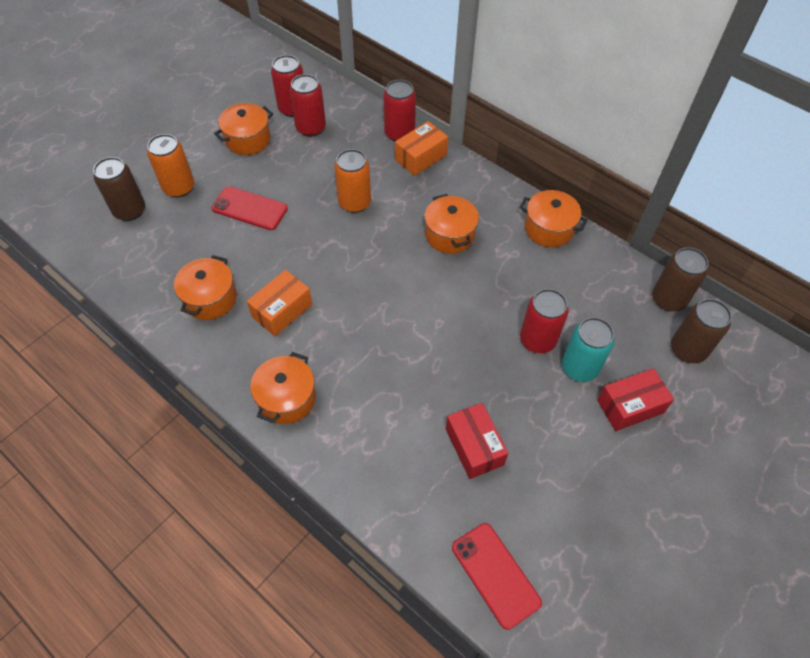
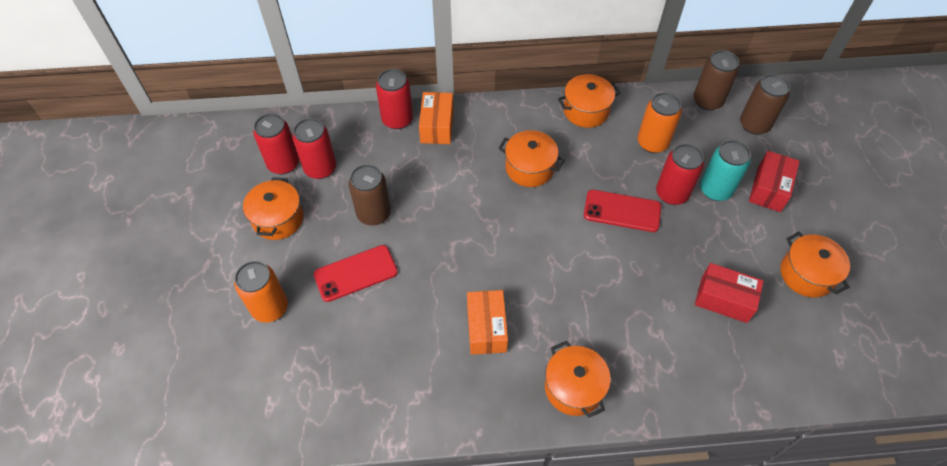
camera: 45 degrees left, 0 degrees up
brown can [93,157,145,221] -> brown can moved to [349,164,391,225]
orange pot [174,255,237,320] -> orange pot moved to [781,232,850,297]
orange can [334,149,371,213] -> orange can moved to [638,92,682,153]
red phone [452,523,542,630] -> red phone moved to [584,190,661,232]

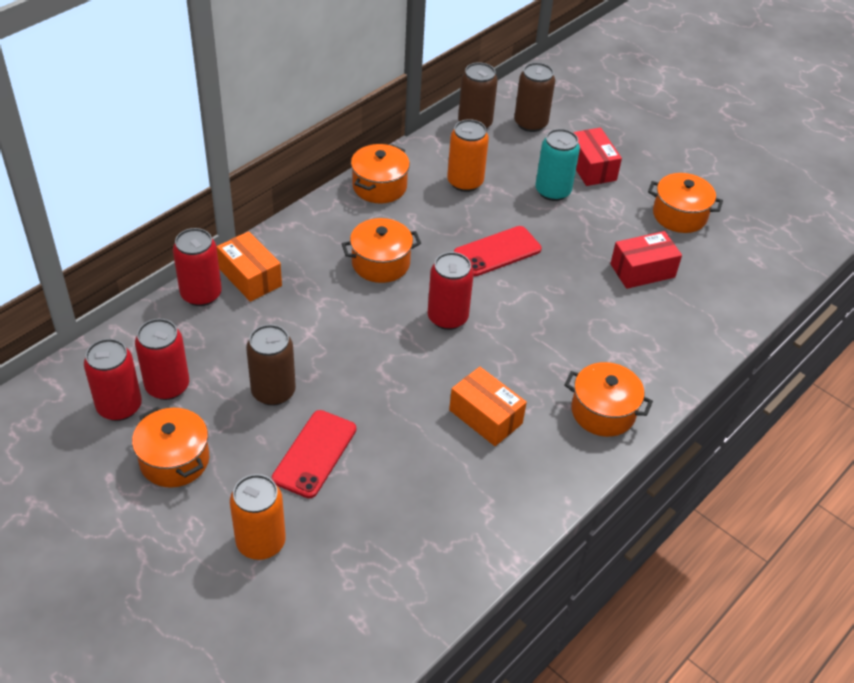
camera: 45 degrees left, 10 degrees down
red can [656,144,704,205] -> red can moved to [428,252,474,330]

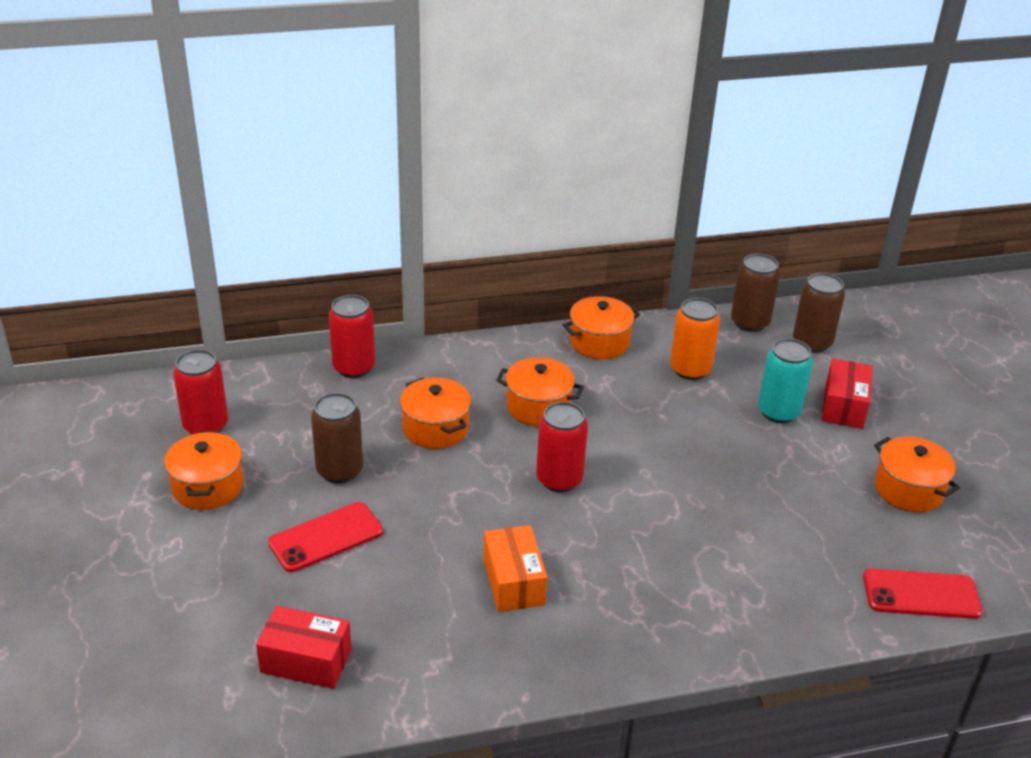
camera: 35 degrees right, 10 degrees down
red can [135,319,189,400] -> none
orange box [217,231,282,302] -> none
orange can [230,474,286,560] -> none
red phone [454,226,542,276] -> red phone moved to [863,568,983,619]
orange pot [564,362,653,437] -> orange pot moved to [400,378,471,449]
red box [610,231,682,289] -> red box moved to [256,606,351,689]

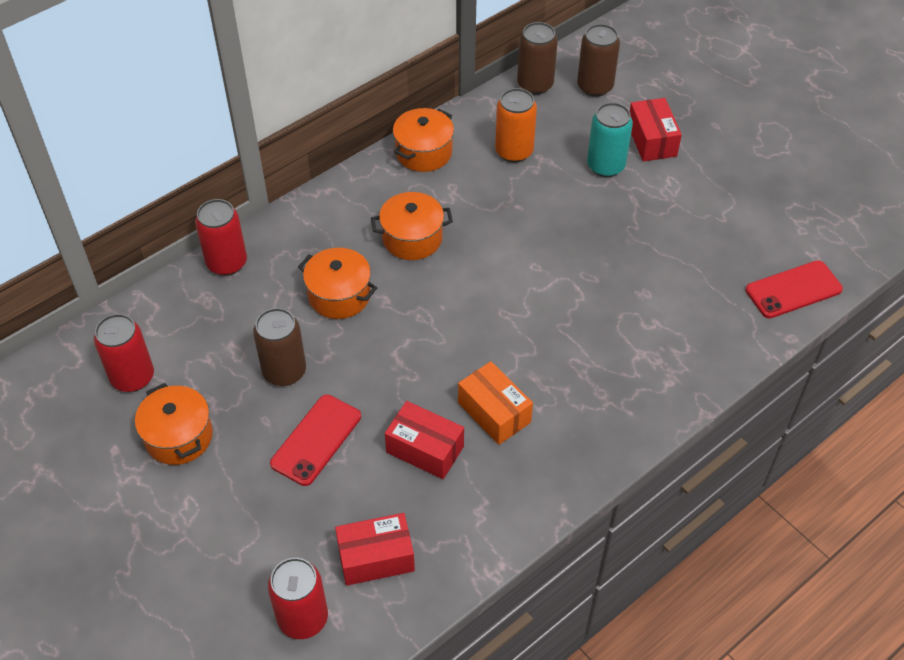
camera: 25 degrees left, 15 degrees up
red can [536,402,588,492] -> red can moved to [268,558,328,639]
orange pot [874,436,960,512] -> none
none -> red box [385,401,464,479]

